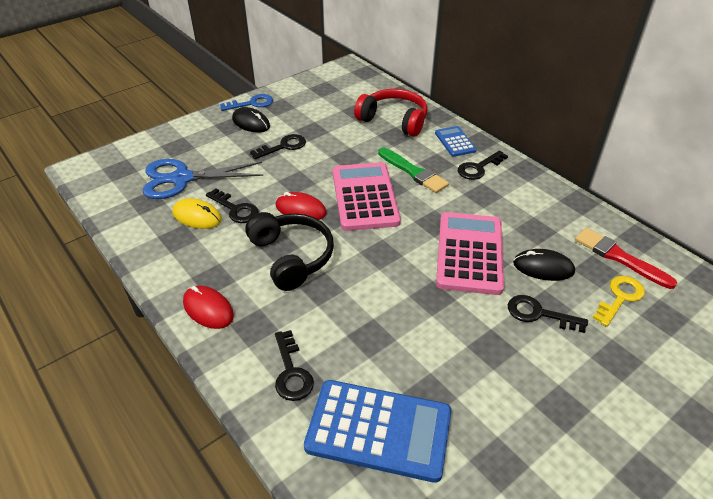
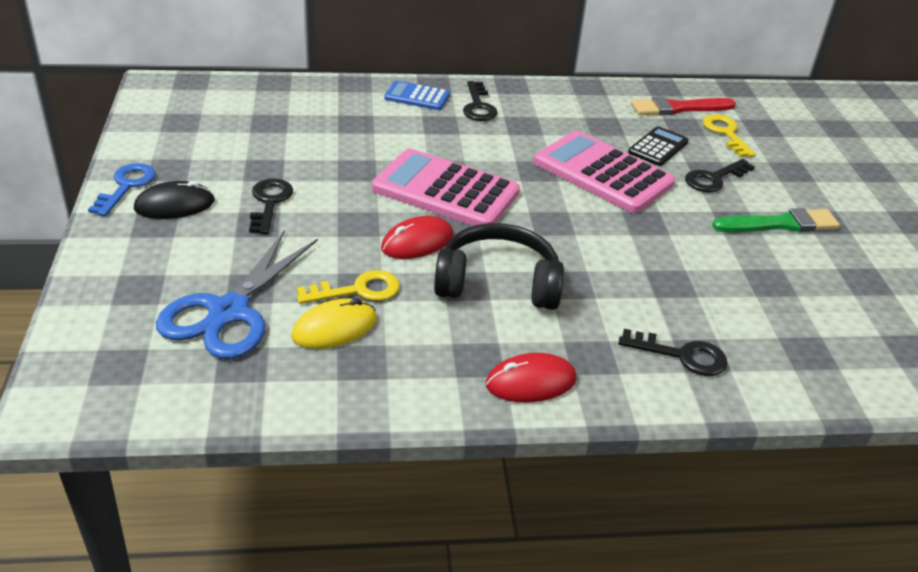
camera: 60 degrees left, 5 degrees down
black key [206,188,259,223] -> yellow key [297,270,400,304]
blue calculator [304,380,451,483] -> none
red headphones [354,89,427,137] -> none
green brush [378,148,449,193] -> green brush moved to [712,208,840,232]
black mouse [513,249,575,281] -> black calculator [628,126,689,166]

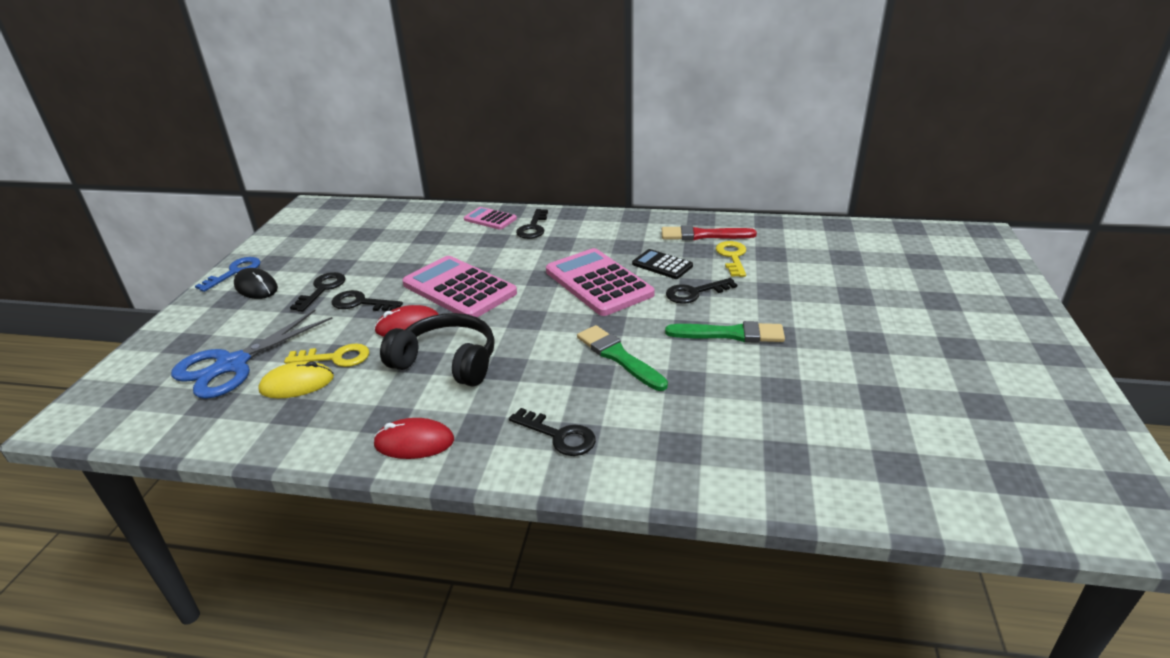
camera: 20 degrees right, 5 degrees down
black mouse [134,181,215,219] -> black mouse turned 45 degrees clockwise [234,268,278,299]
blue calculator [384,81,450,110] -> pink calculator [464,207,517,230]
black calculator [628,126,689,166] -> black calculator turned 105 degrees counterclockwise [632,249,693,279]
none -> black key [332,290,403,311]
none -> green brush [577,325,668,391]

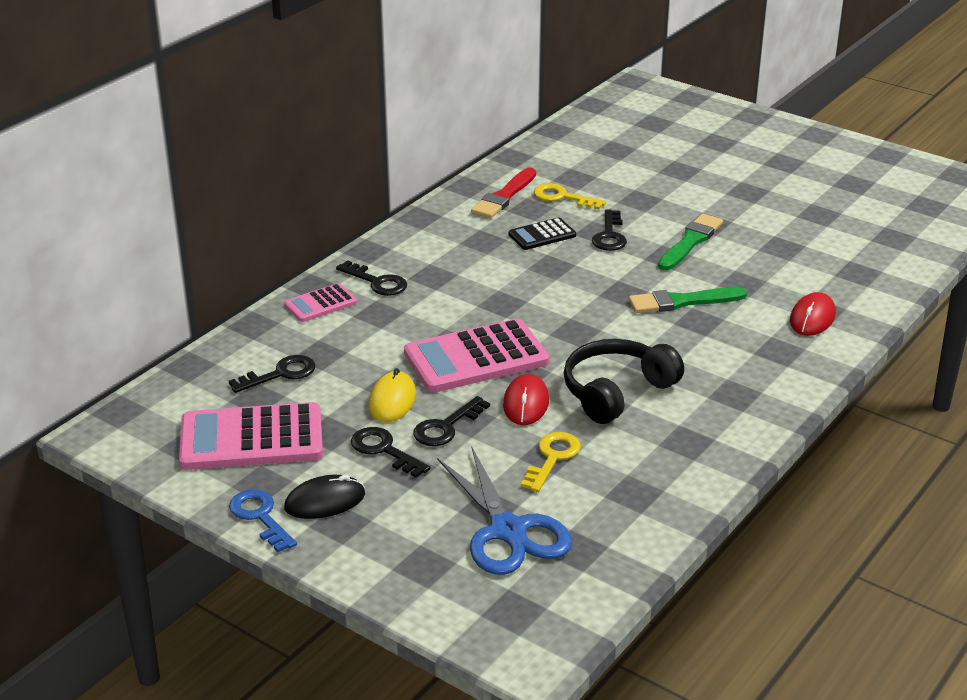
camera: 65 degrees left, 0 degrees up
yellow mouse [258,361,334,398] -> yellow mouse moved to [369,368,416,422]
red mouse [373,418,454,459] -> red mouse moved to [790,292,836,336]
black key [509,408,596,456] -> black key moved to [229,355,315,393]
pink calculator [546,248,655,316] -> pink calculator moved to [179,402,323,470]

